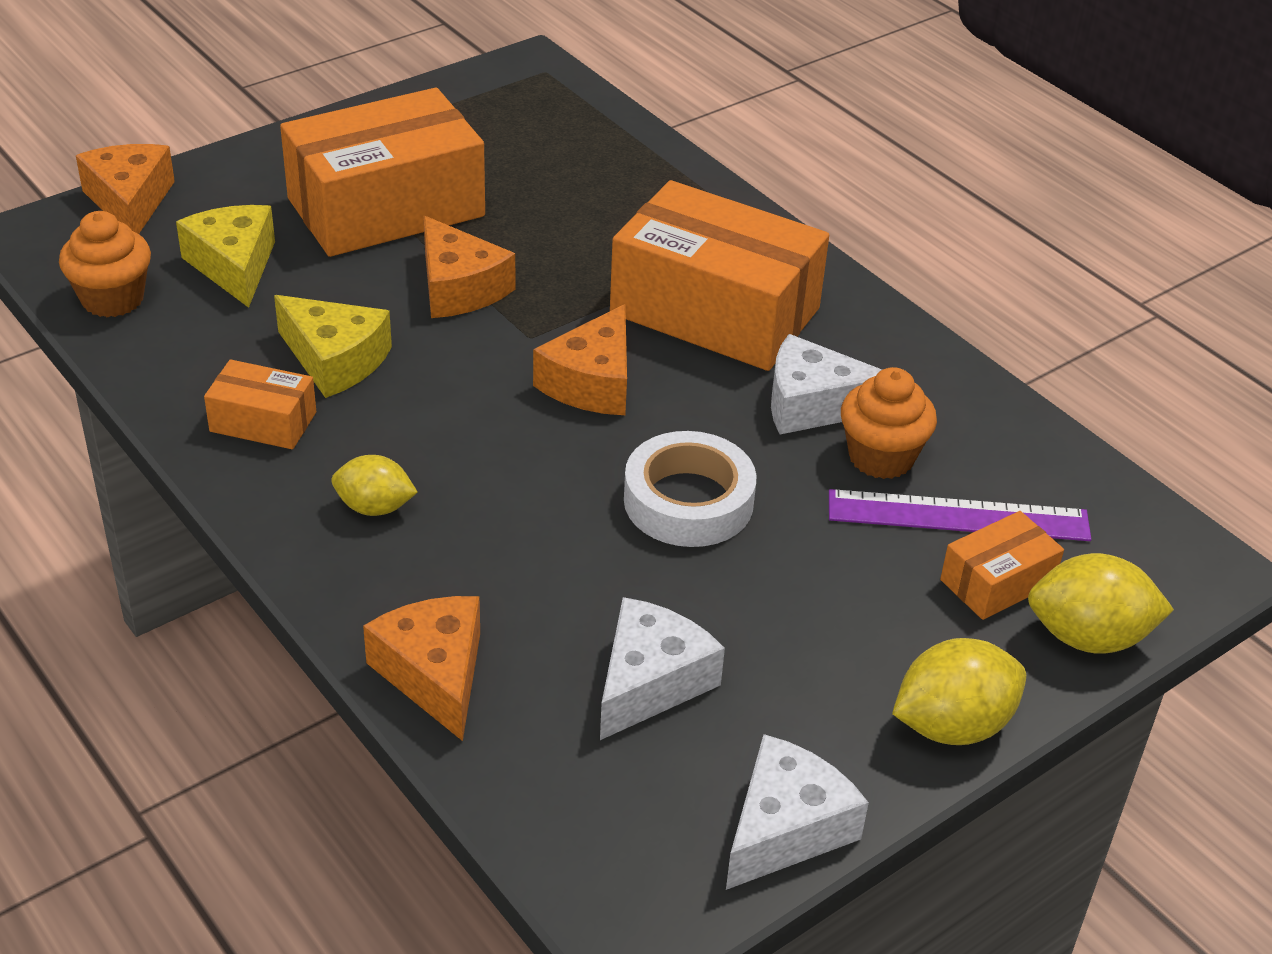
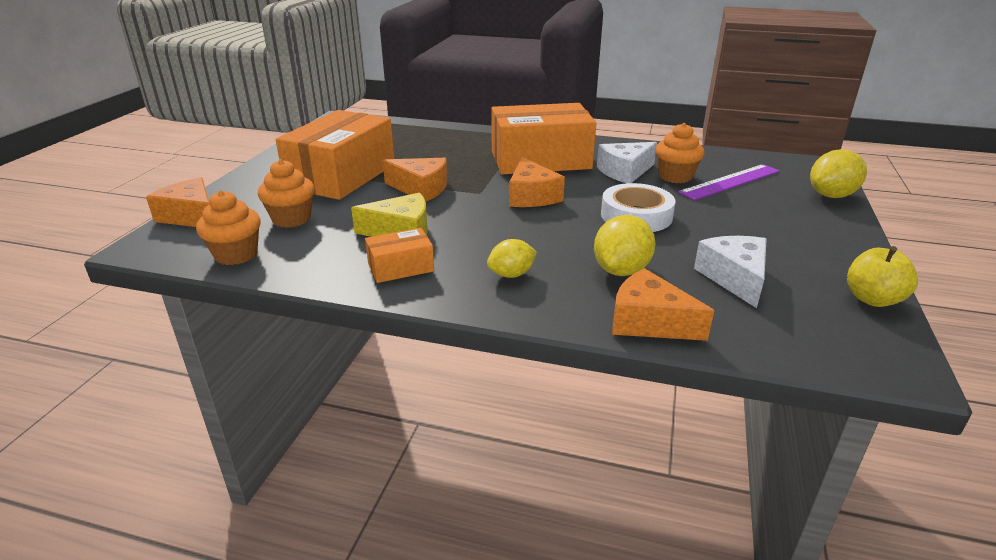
camera: 35 degrees left, 10 degrees down
yellow cheese [176,205,275,308] -> orange cupcake [258,159,315,228]
white cheese [726,734,869,890] -> yellow apple [847,246,918,307]
yellow lemon [892,638,1026,745] -> yellow lemon moved to [594,215,655,276]
orange box [940,511,1064,620] -> none

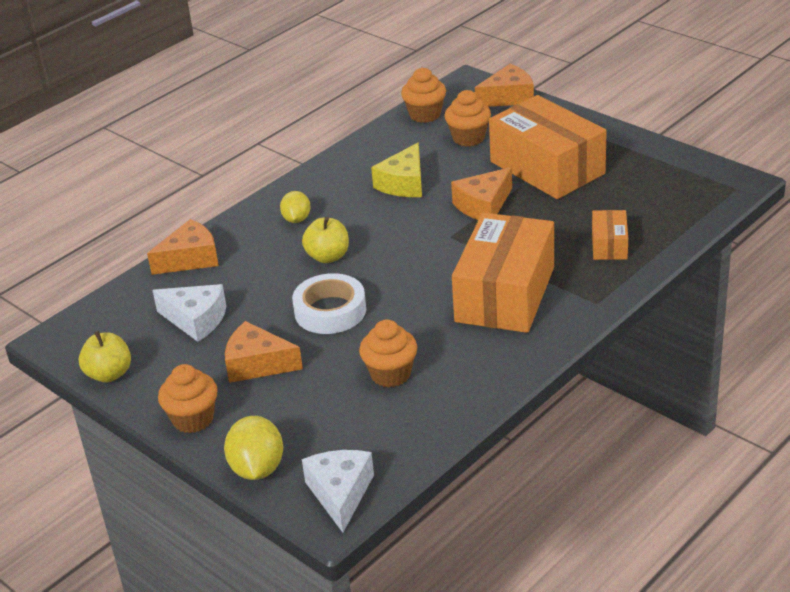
camera: 120 degrees right, 5 degrees up
orange box [365,228,434,283] -> orange box moved to [592,210,628,260]
orange cheese [509,157,565,207] -> orange cheese moved to [225,321,303,383]
yellow lemon [594,215,655,276] -> none
white cheese [597,142,657,183] -> white cheese moved to [302,450,374,533]
purple ruler [678,164,780,200] -> none
none -> orange cupcake [158,364,218,433]
none -> yellow apple [302,217,349,263]

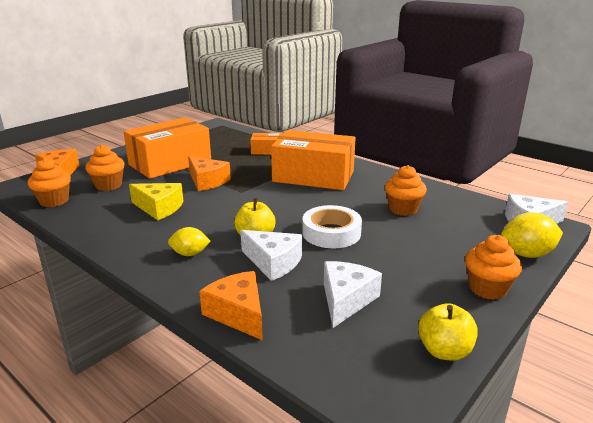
camera: 95 degrees left, 10 degrees down
orange cheese [225,321,303,383] -> none
none -> white cheese [241,230,302,281]

